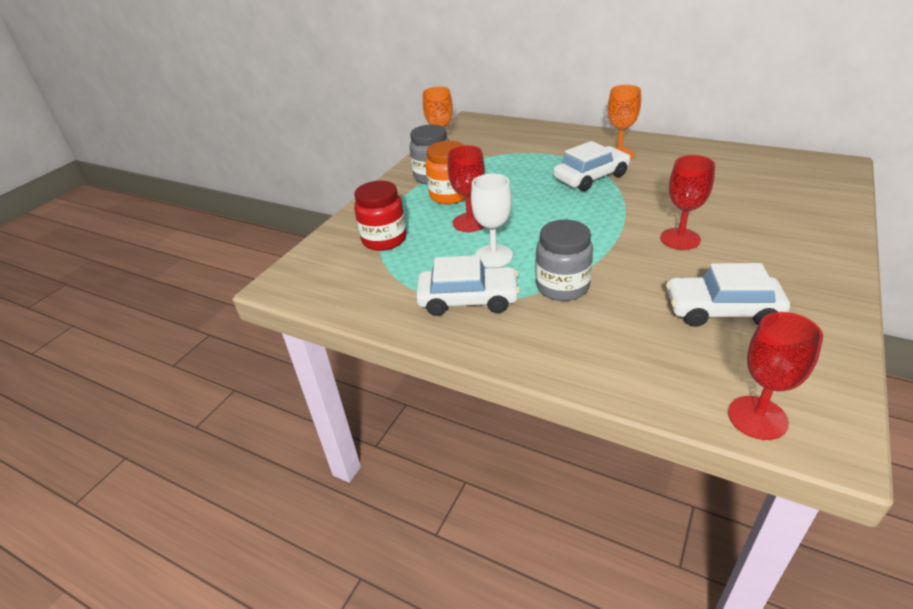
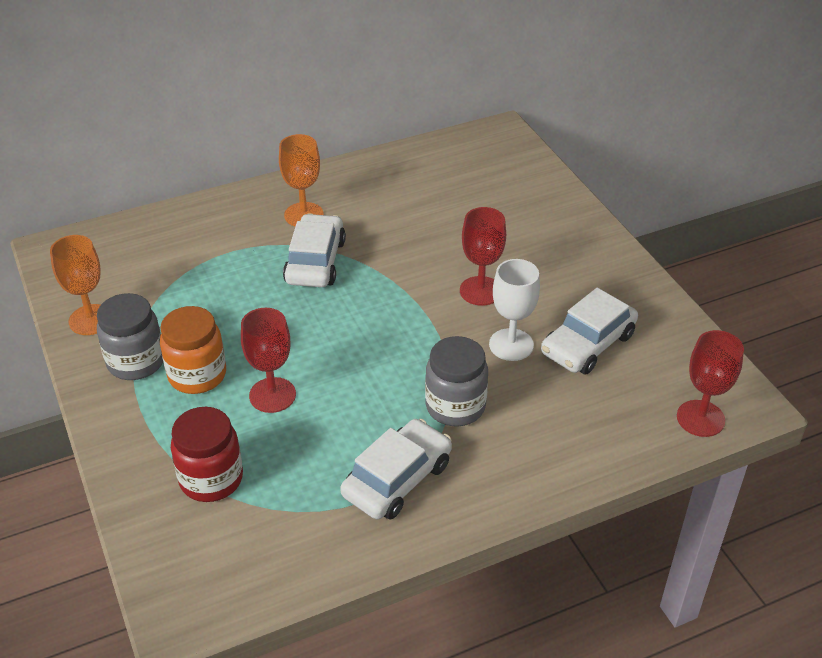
camera: 55 degrees left, 5 degrees up
white goblet [471,174,513,267] -> white goblet moved to [489,259,540,361]

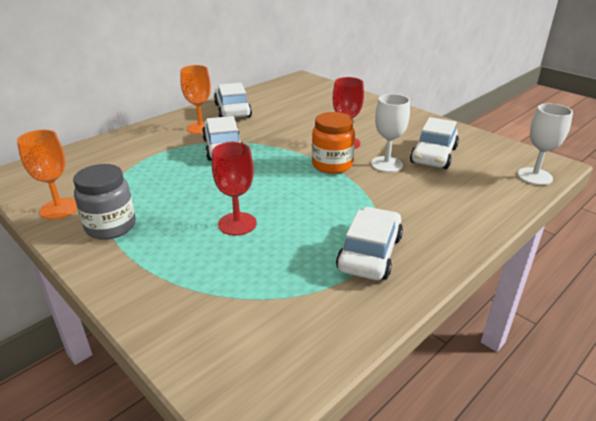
camera: 20 degrees left, 10 degrees down
orange jar [160,306,226,394] -> orange jar moved to [312,112,355,174]
red jar [171,407,243,502] -> none
grey jar [425,336,488,426] -> none
red goblet [677,330,744,437] -> white goblet [517,103,573,185]
none -> white car [214,83,252,118]

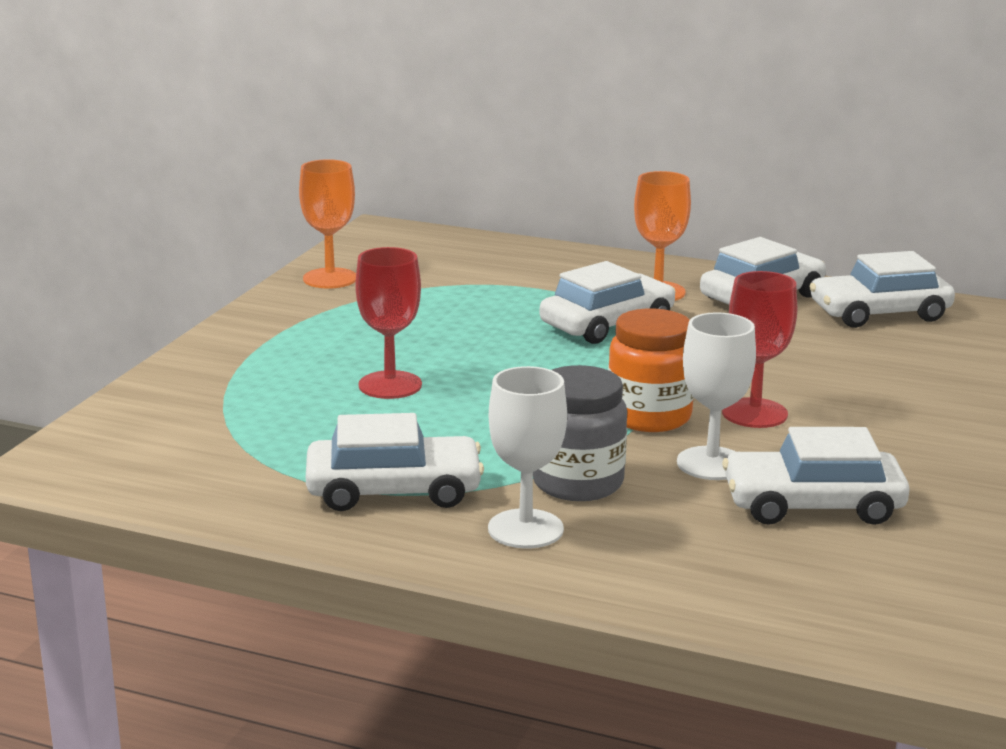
camera: 65 degrees right, 10 degrees down
grey jar [73,164,136,240] -> grey jar moved to [533,365,627,501]
white goblet [517,103,573,185] -> white goblet moved to [488,366,567,549]
none -> white car [809,251,955,328]

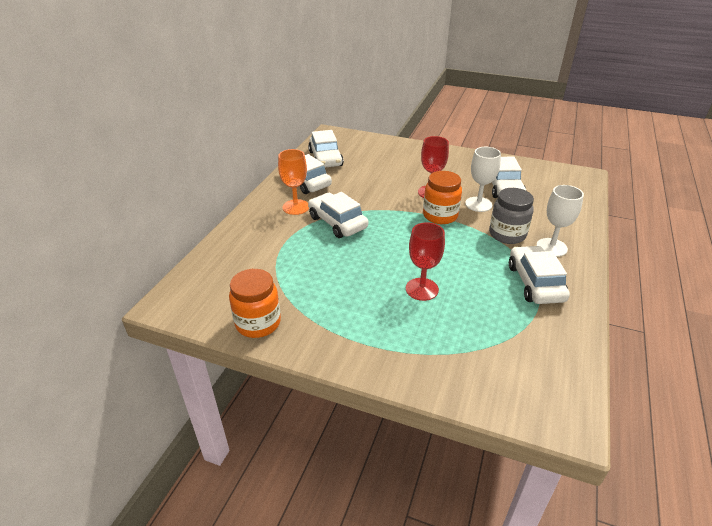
camera: 90 degrees left, 15 degrees up
orange goblet [299,159,356,289] -> orange jar [229,269,281,338]

